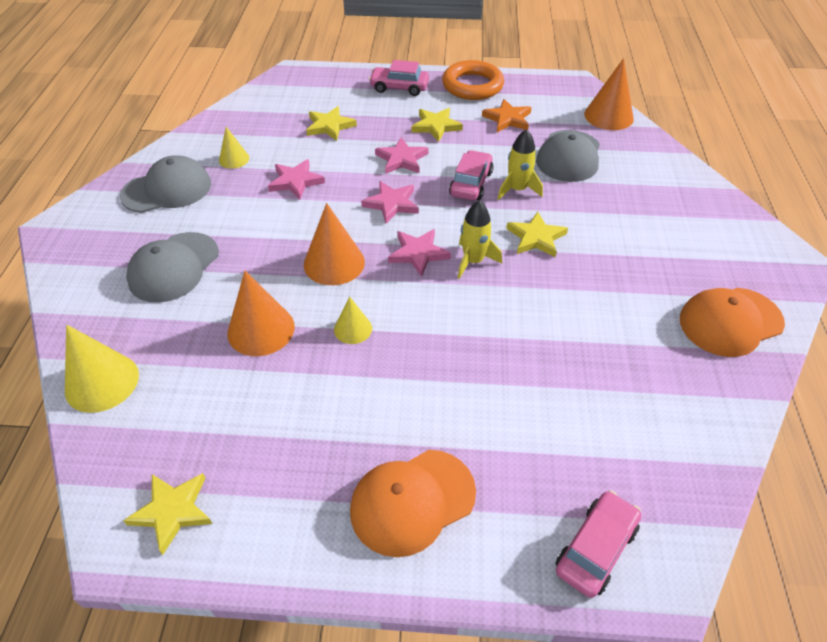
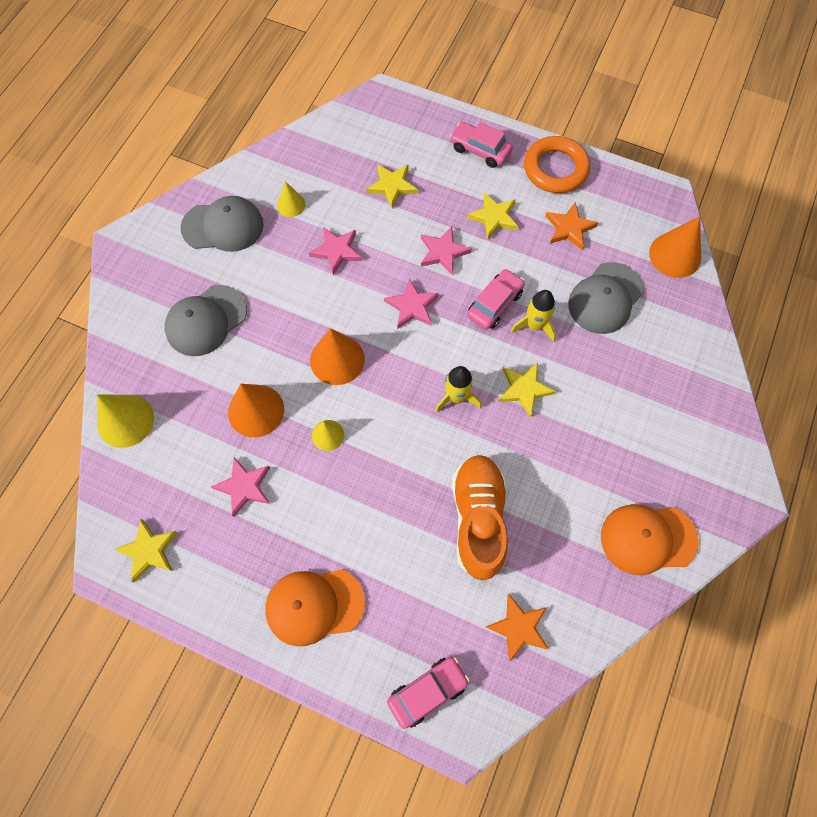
camera: 20 degrees right, 20 degrees up
pink star [388,229,451,277] -> pink star moved to [211,457,270,517]
none -> orange shoe [452,455,508,580]
none -> orange star [486,594,548,662]

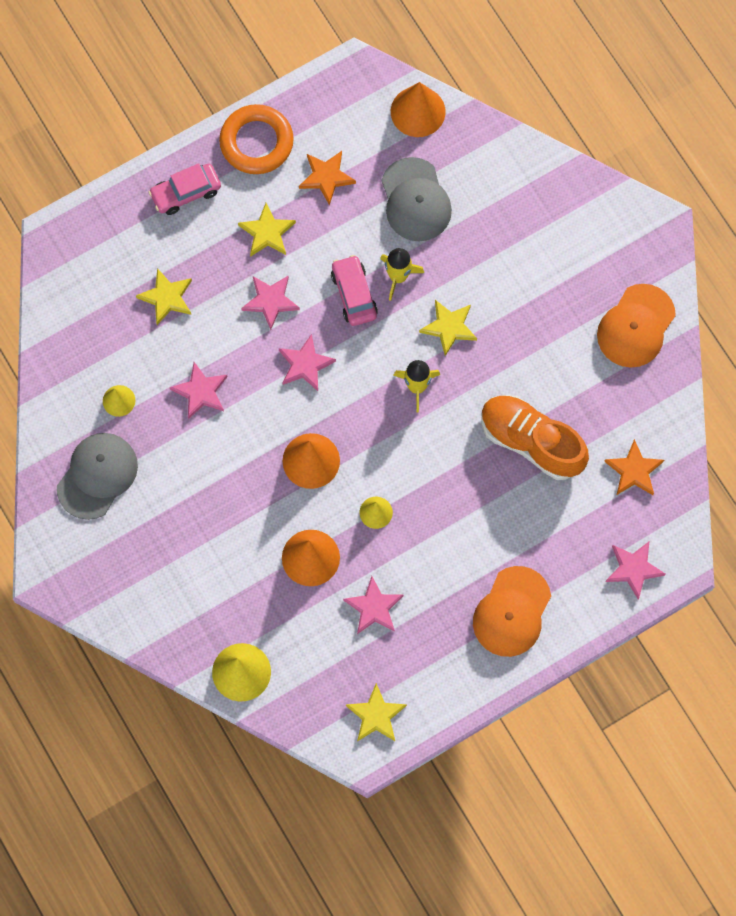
camera: 55 degrees left, 5 degrees up
grey cap [165,285,247,356] -> none
pink car [387,657,470,729] -> pink star [606,542,666,600]

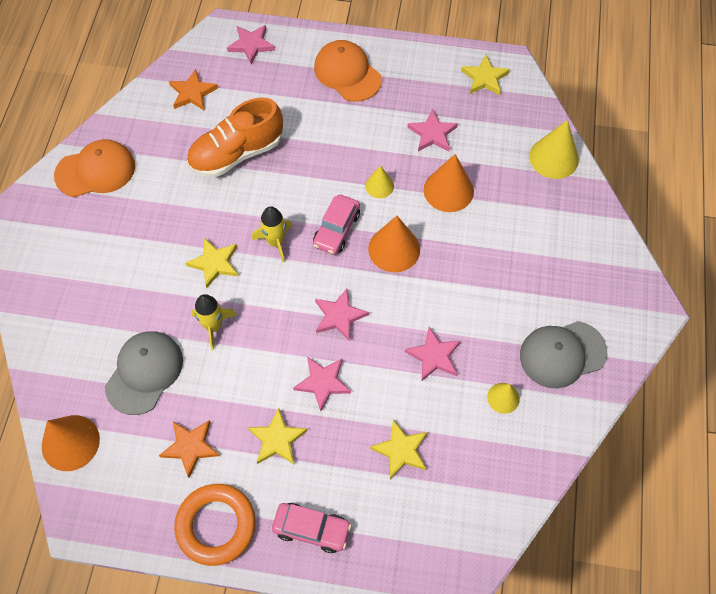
camera: 140 degrees left, 10 degrees down
pink car [331,255,378,326] -> pink car moved to [313,194,360,255]
orange cap [473,566,551,657] -> orange cap turned 105 degrees counterclockwise [314,40,382,102]
orange shoe [481,395,589,480] -> orange shoe turned 75 degrees clockwise [187,98,283,177]

